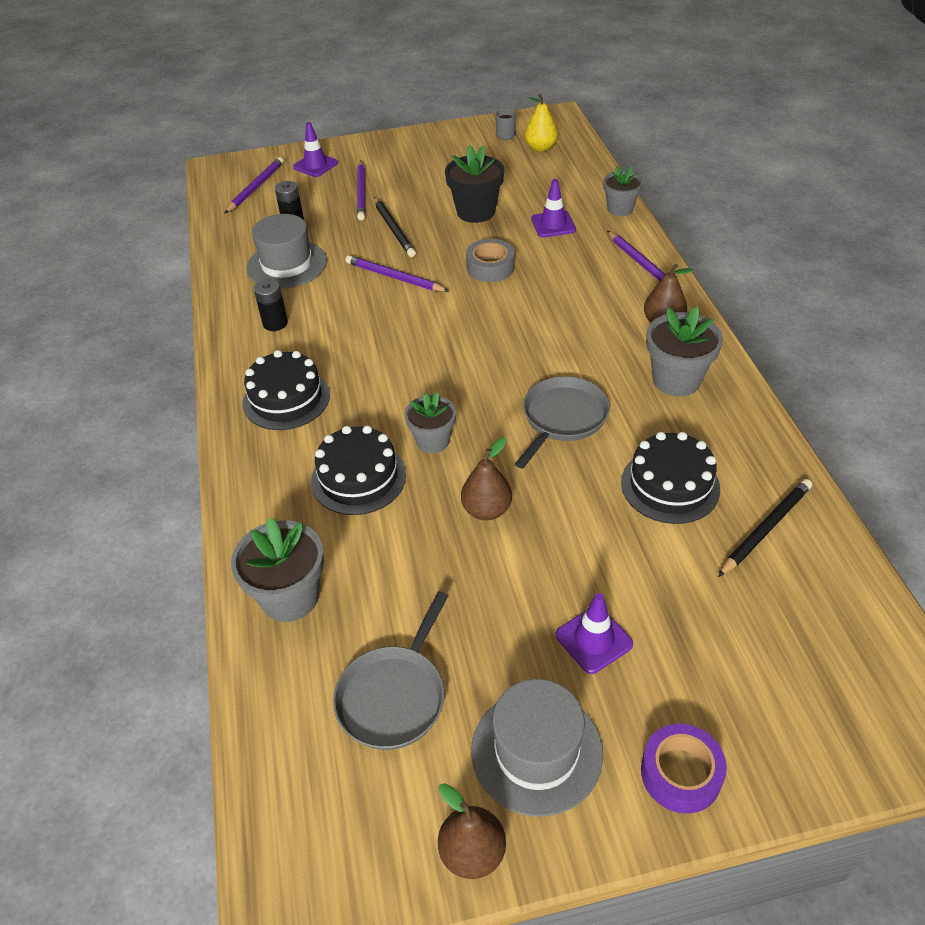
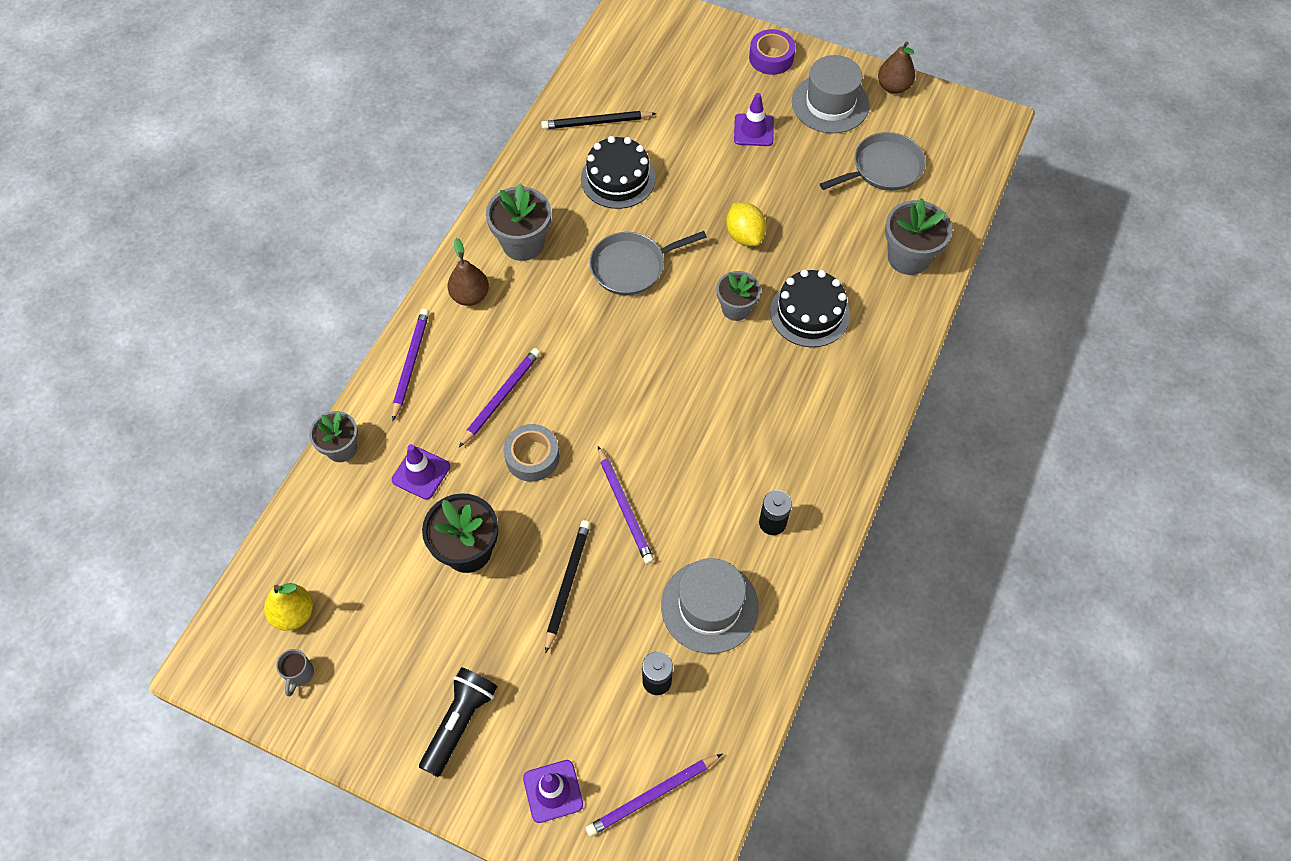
camera: 145 degrees left, 15 degrees up
black cake [243,350,330,430] -> none
purple pencil [357,161,365,220] -> purple pencil moved to [459,348,540,447]
brown pear [461,437,512,520] -> yellow lemon [726,203,766,246]
none -> black flashlight [419,667,498,777]

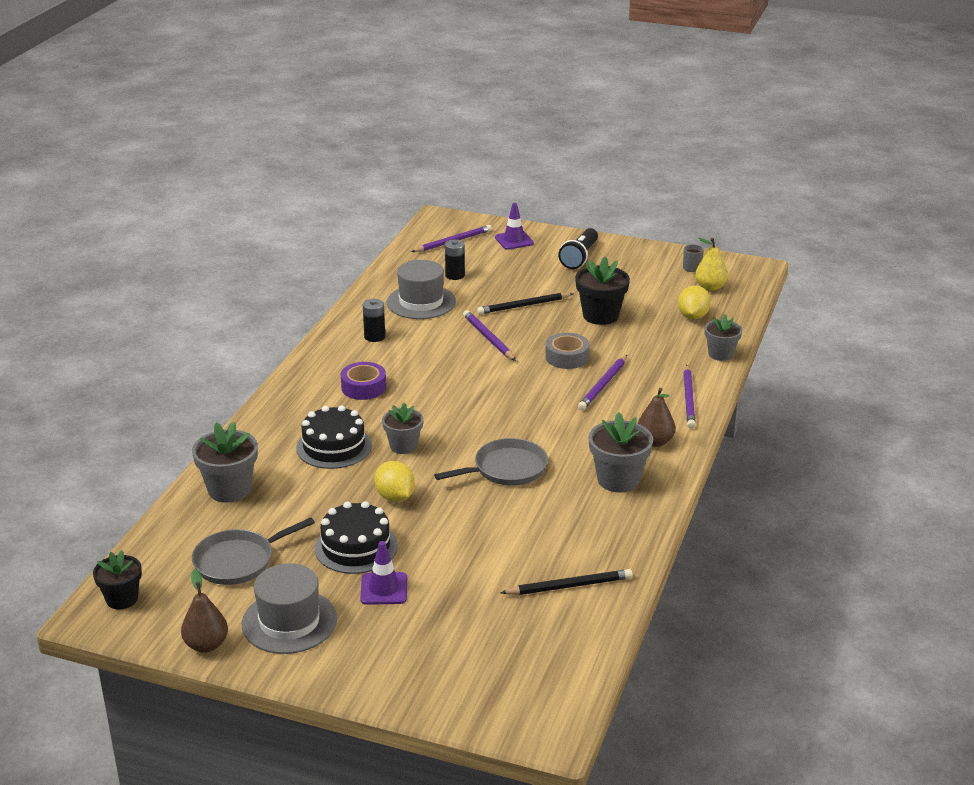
camera: 175 degrees right, 30 degrees down
purple traffic cone [392,444,450,499] -> none
black pencil [545,520,591,654] -> black pencil turned 60 degrees clockwise [477,293,573,314]
black cake [581,136,656,209] -> black cake moved to [315,501,398,574]
purple tape [749,29,796,75] -> purple tape moved to [341,362,386,400]
none -> black flower pot [93,550,142,609]
none -> yellow lemon [678,285,711,319]

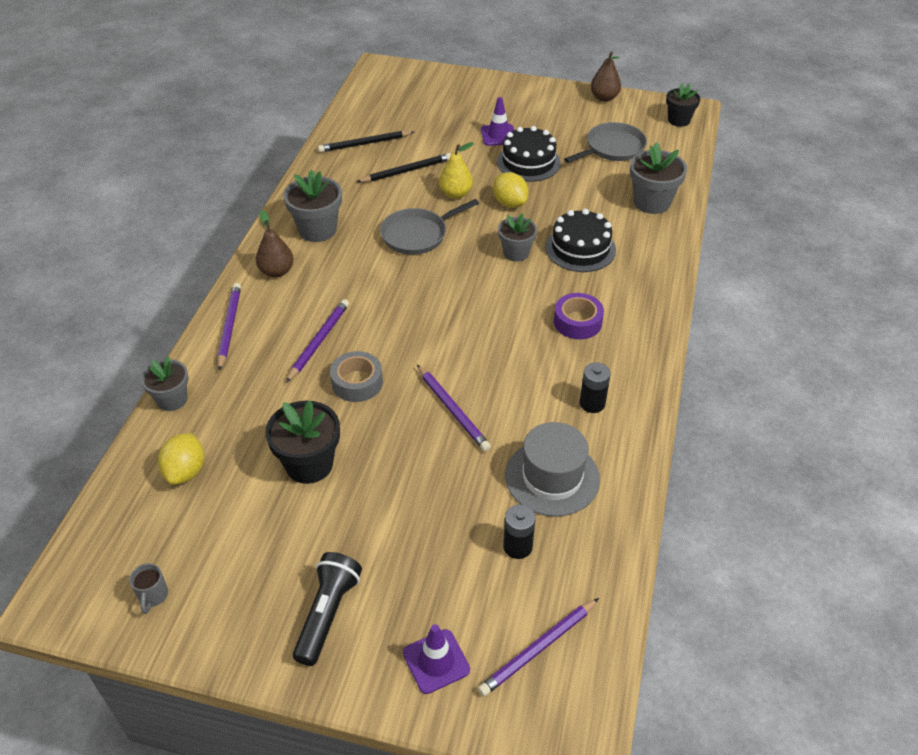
camera: 175 degrees right, 15 degrees up
grey hat [242,563,337,654] -> none
black pencil [477,293,573,314] -> black pencil moved to [357,153,451,182]
yellow pear [695,238,728,291] -> yellow pear moved to [439,142,474,199]

